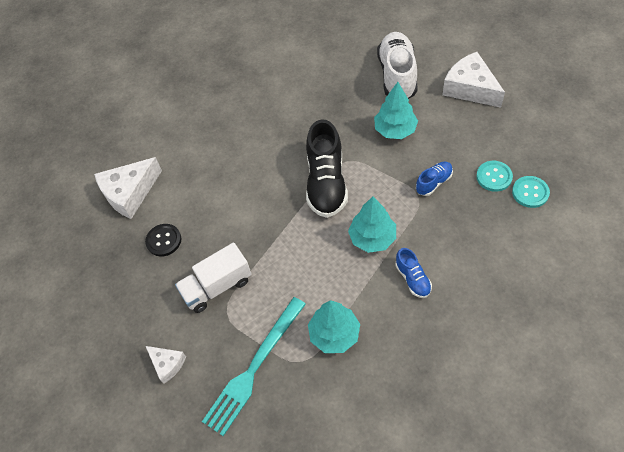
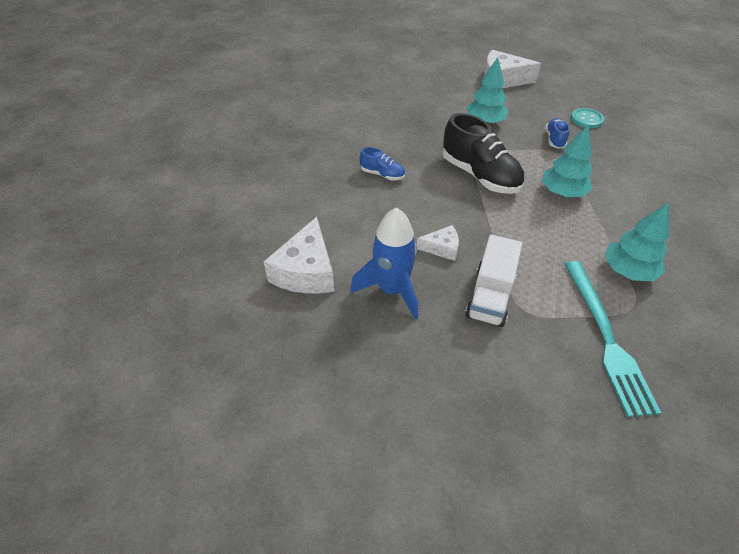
camera: 45 degrees left, 10 degrees down
black button [145,224,181,257] -> blue rocket [350,207,418,319]
white cheese [146,346,186,384] -> white cheese moved to [417,225,459,261]
white shoe [377,32,418,99] -> none
blue shoe [395,248,432,298] -> blue shoe moved to [359,147,405,181]
turquoise button [512,176,550,208] -> none

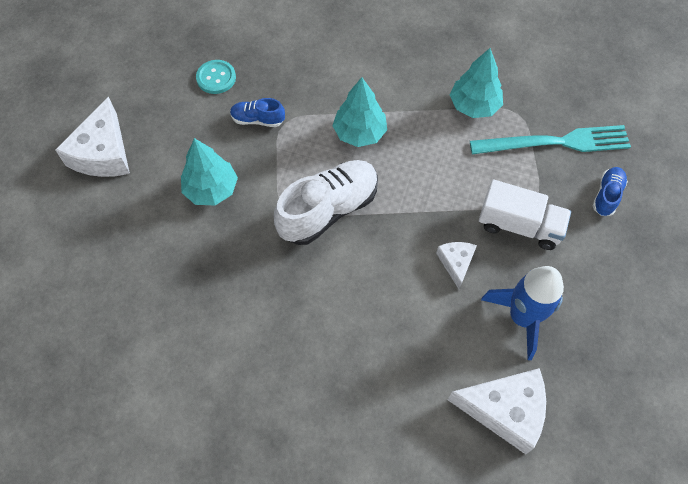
camera: 90 degrees left, 15 degrees up
blue shoe [359,147,405,181] -> blue shoe moved to [593,167,628,216]
black shoe [443,113,525,194] -> white shoe [274,160,378,245]

